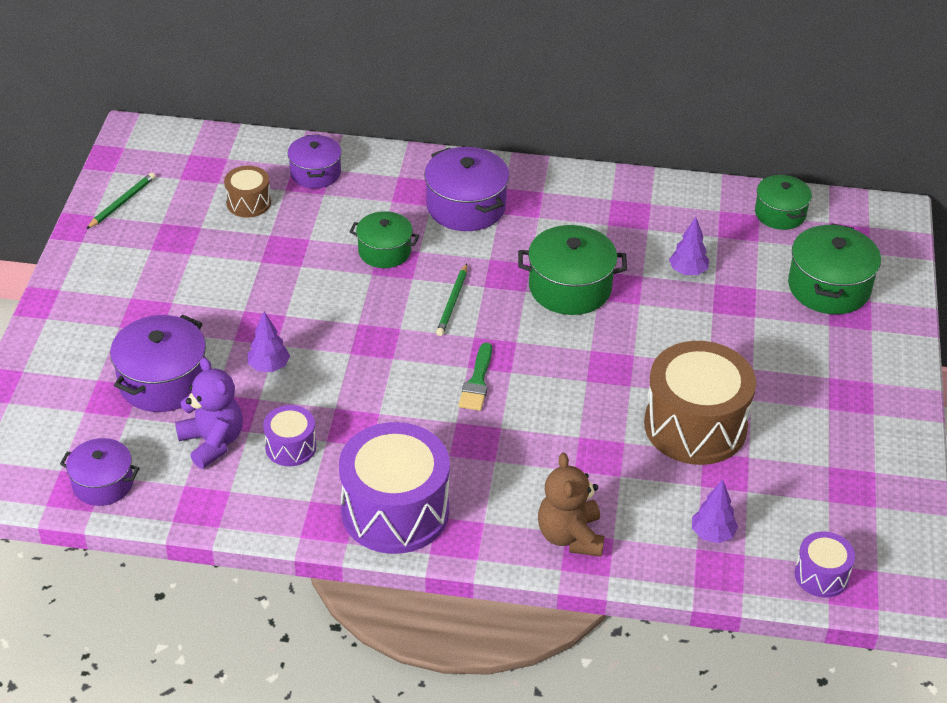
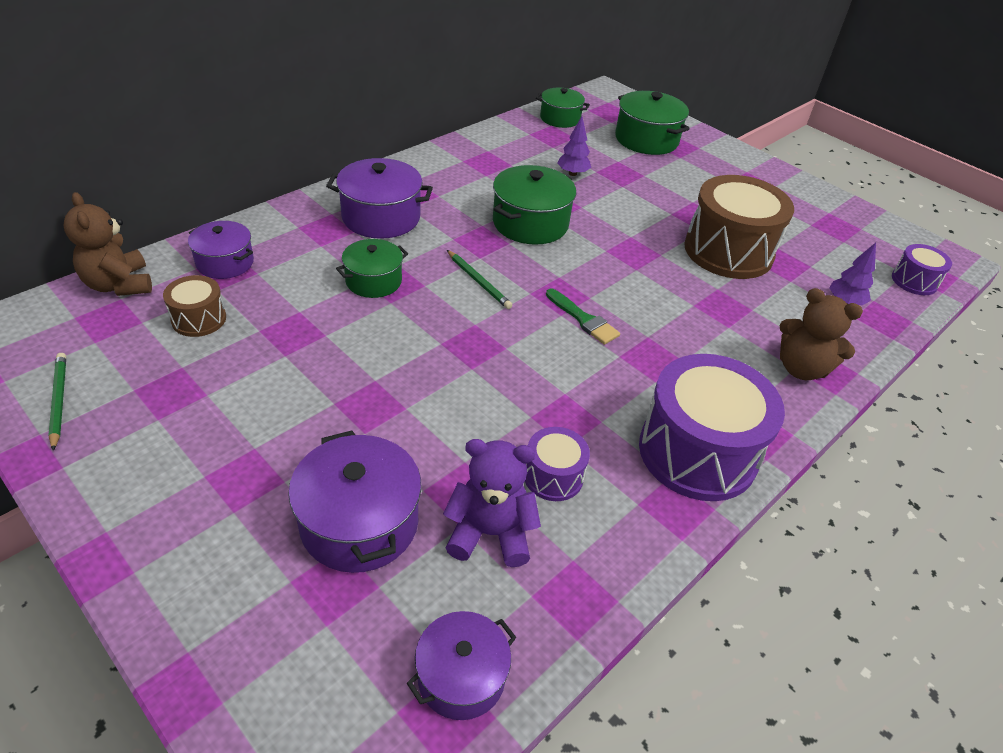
camera: 55 degrees left, 0 degrees up
purple tree [248,311,290,372] -> none
none -> brown teddy bear [63,192,152,296]

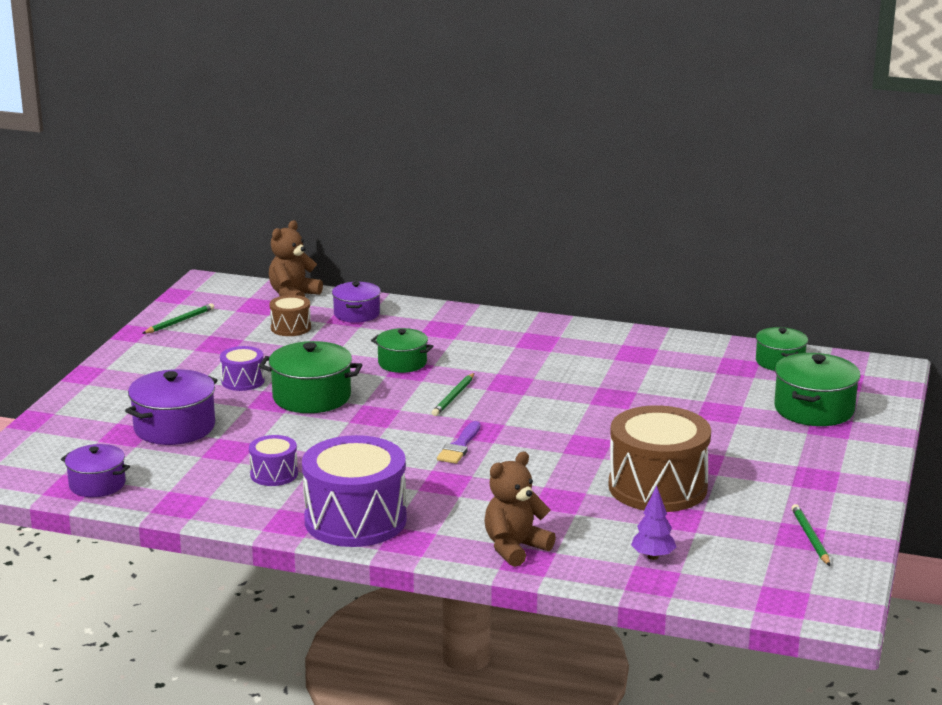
camera: 65 degrees right, 20 degrees down
purple pot [326,158,433,239] -> none
purple teddy bear [443,439,541,567] -> none
green pot [493,165,577,245] -> green pot moved to [259,341,362,413]
green brush [546,288,620,345] -> purple brush [437,421,480,464]
purple tree [557,116,591,176] -> none
brown teddy bear [780,288,863,380] -> brown teddy bear turned 45 degrees clockwise [484,452,556,567]
purple drum [892,244,952,295] -> purple drum moved to [220,346,265,391]
none -> green pencil [792,504,830,566]

